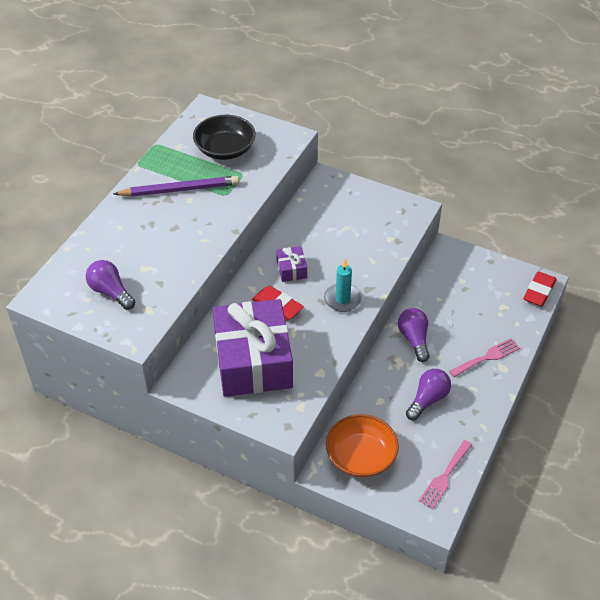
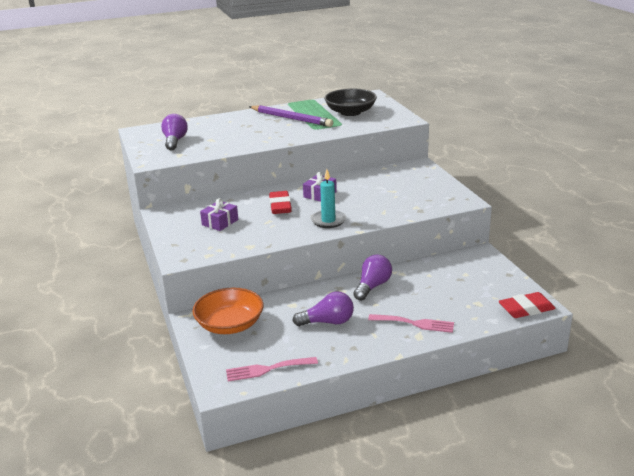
camera: 45 degrees right, 20 degrees down
purple gift [213,299,293,397] -> purple gift [200,198,238,231], size x0.40

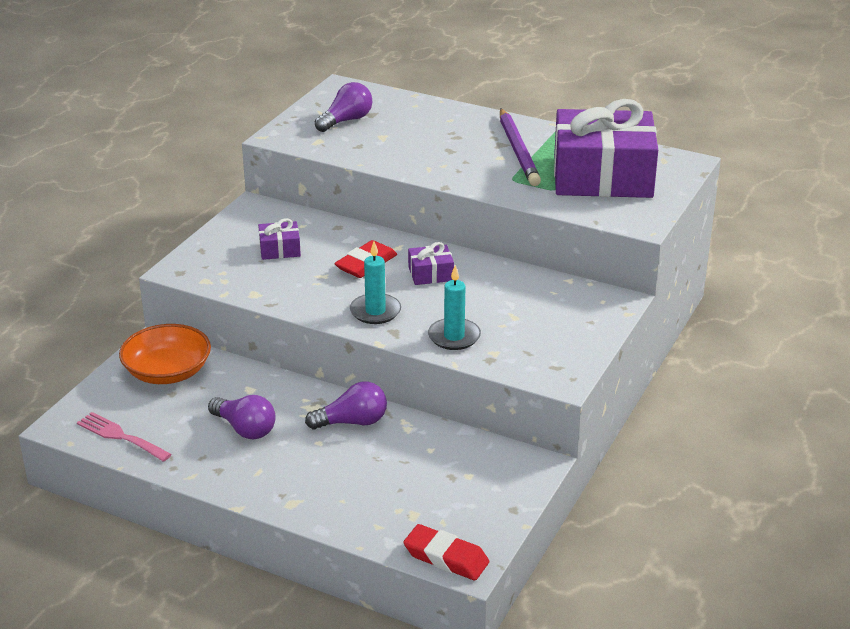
camera: 45 degrees right, 5 degrees up
black bowl [324,89,377,116] -> purple gift [554,99,658,198]
pink fork [368,314,454,333] -> none
none -> turquoise candle [428,265,481,350]

